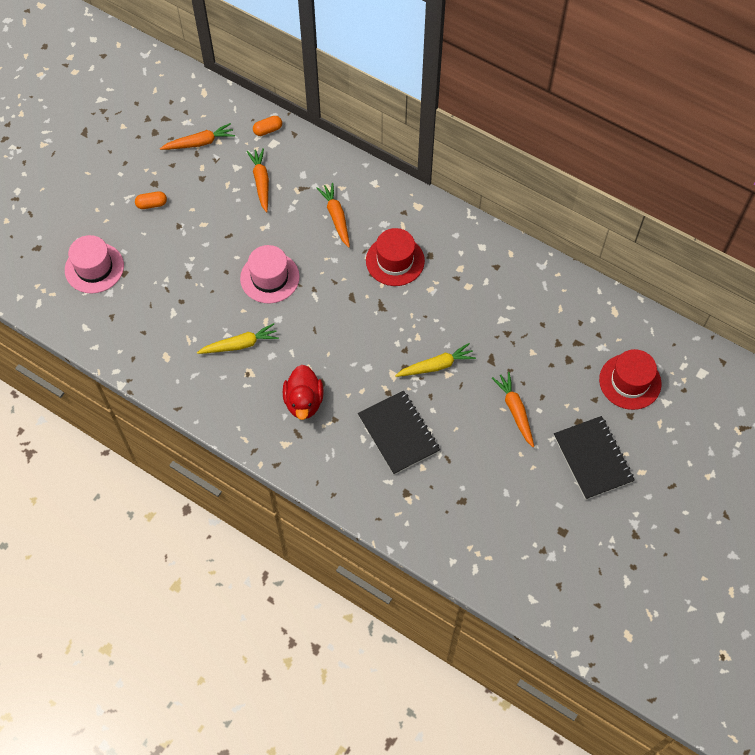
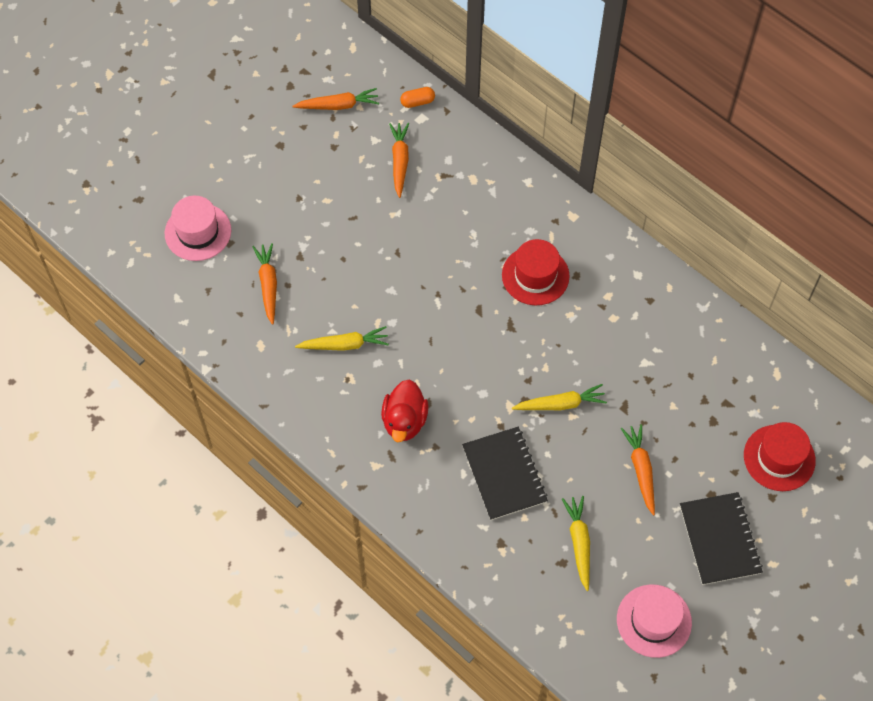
camera: 10 degrees right, 0 degrees up
orange capsule [135,191,167,209] -> none
pink hat [240,245,300,303] -> pink hat moved to [617,584,692,658]
orange carrot [317,183,350,248] -> orange carrot moved to [252,243,277,325]
none -> yellow carrot [562,496,590,591]

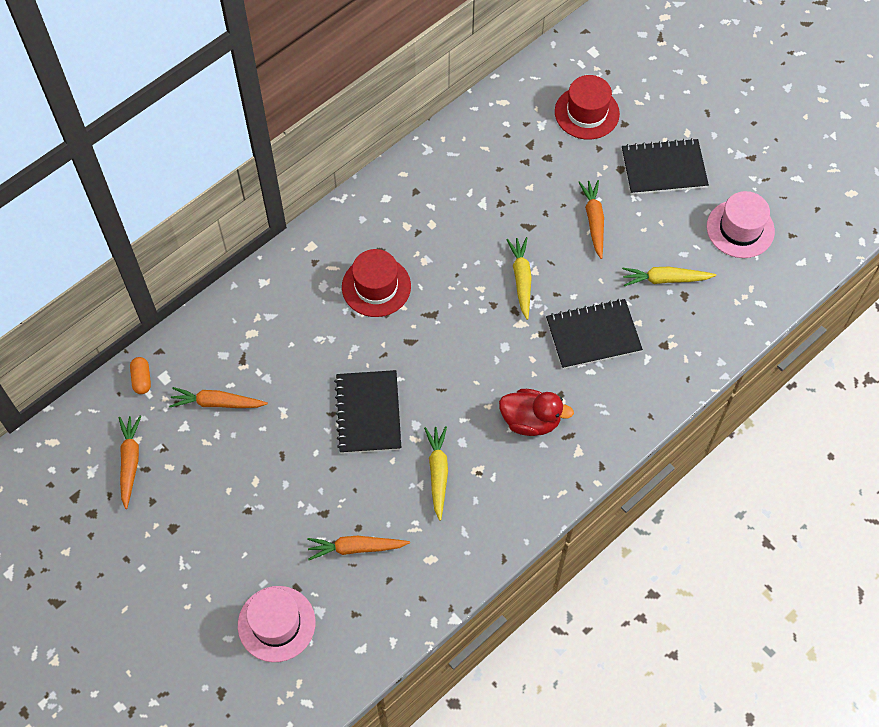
camera: 85 degrees left, 0 degrees up
orange carrot [621,424,655,516] -> orange carrot turned 90 degrees clockwise [578,180,604,259]
none -> black notebook [334,370,401,454]

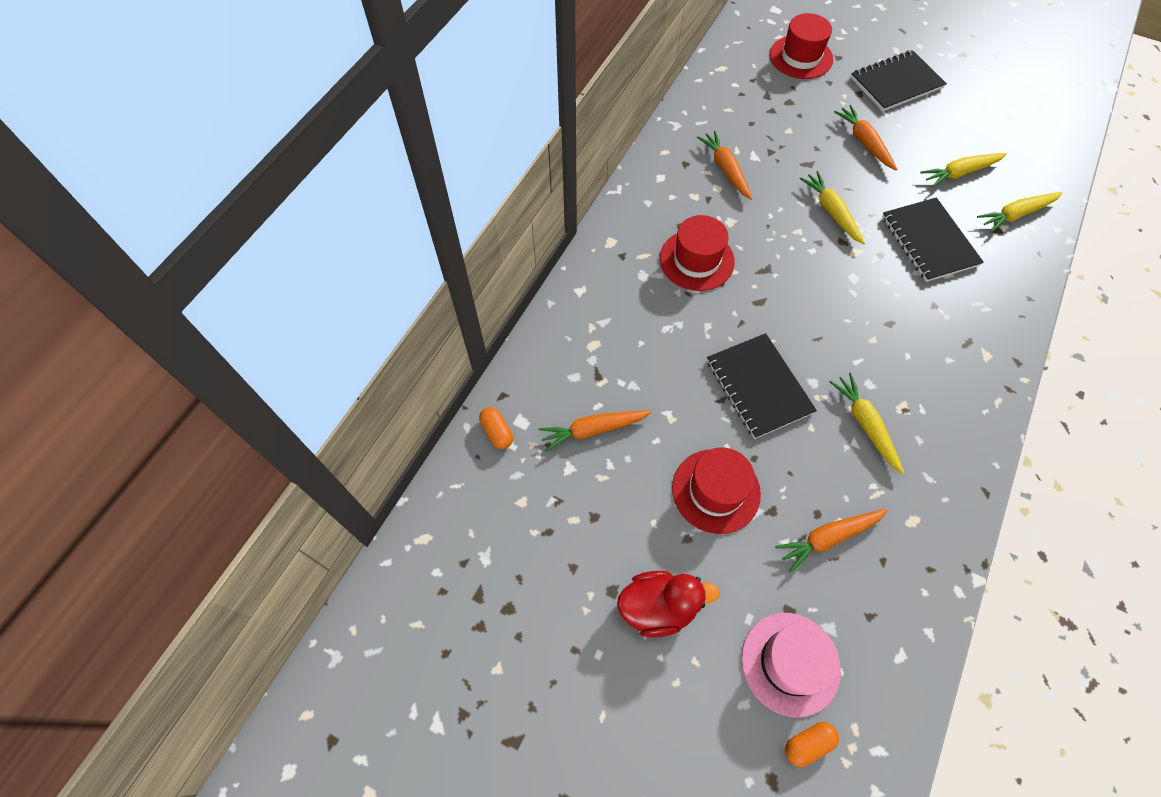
camera: 20 degrees left, 0 degrees up
orange carrot [119,416,141,509] -> orange carrot moved to [697,131,753,200]
red duck [499,389,574,436] -> red duck moved to [617,571,720,637]
black notebook [546,299,643,369] -> black notebook turned 75 degrees counterclockwise [882,197,984,282]
pink hat [707,191,775,258] -> none
none -> red hat [672,447,761,534]
none -> orange capsule [785,722,839,767]
none -> yellow carrot [977,192,1063,233]

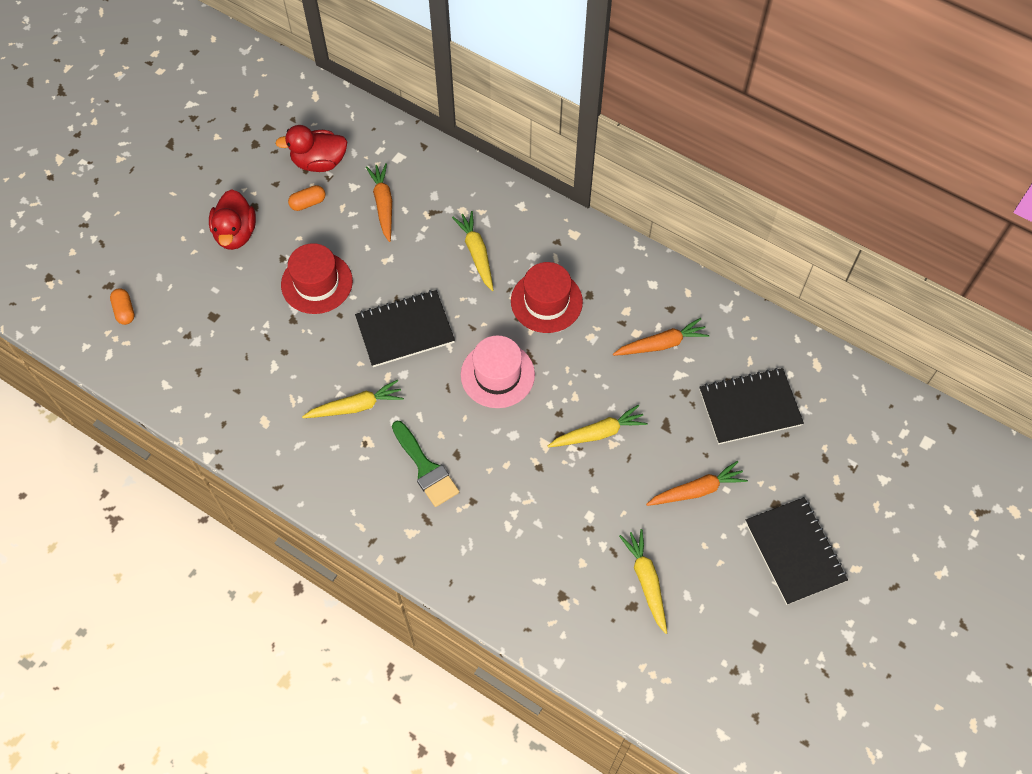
camera: 95 degrees right, 0 degrees up
orange capsule [479,407,513,449] -> orange capsule moved to [288,185,325,211]
pink hat [741,613,841,717] -> pink hat moved to [461,336,535,408]
red hat [770,13,833,79] -> none
orange carrot [775,509,888,573] -> none
black notebook [882,197,984,282] -> black notebook moved to [699,368,804,444]
yellow carrot [977,192,1063,233] -> yellow carrot moved to [452,211,493,291]
none -> red duck [275,125,347,172]
none -> green brush [392,421,459,507]

